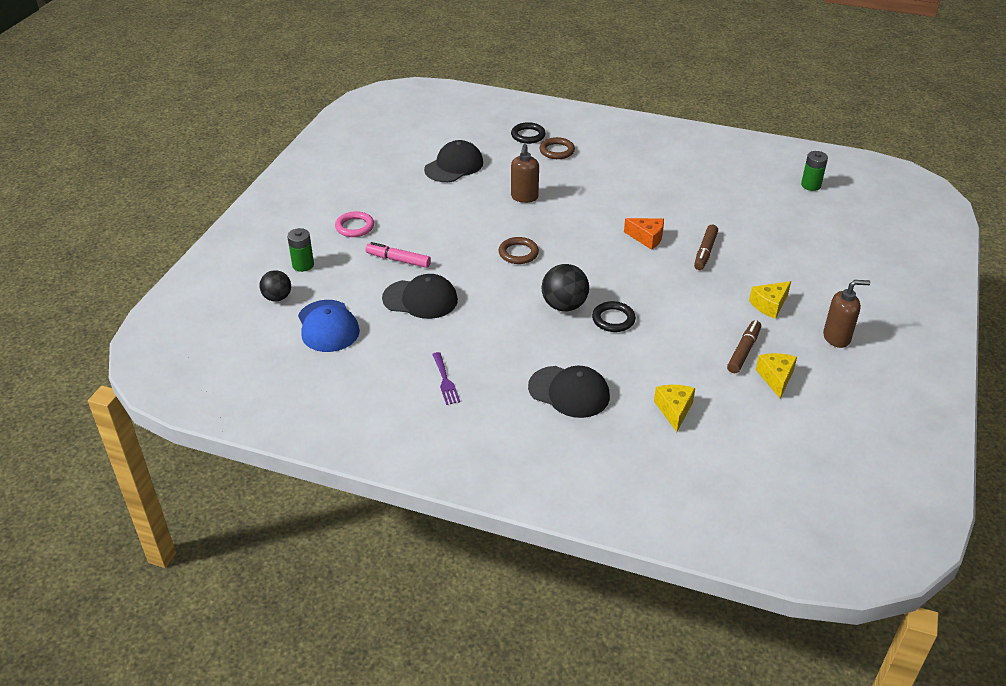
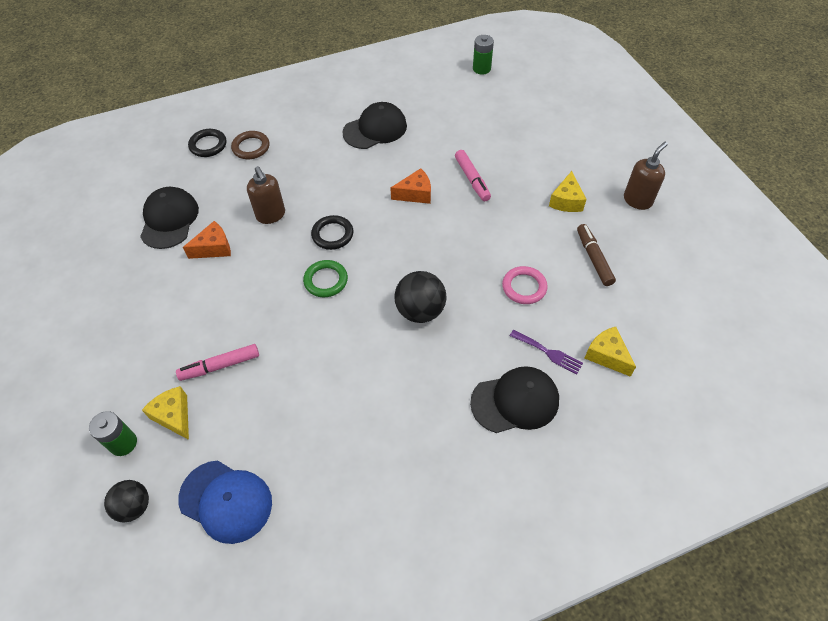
camera: 40 degrees left, 15 degrees up
pink ring [335,211,374,237] -> pink ring moved to [502,266,548,304]
black cap [382,274,458,319] -> black cap moved to [343,102,407,149]
purple fork [432,352,460,405] -> purple fork moved to [510,330,583,375]
brown ring [499,237,539,264] -> green ring [303,260,348,297]
black ring [592,301,636,332] -> black ring moved to [311,215,353,250]
brown marker [694,225,718,270] -> pink marker [455,150,491,201]
yellow cheese [755,353,797,398] -> yellow cheese moved to [142,386,189,440]
none -> orange cheese [183,221,231,259]

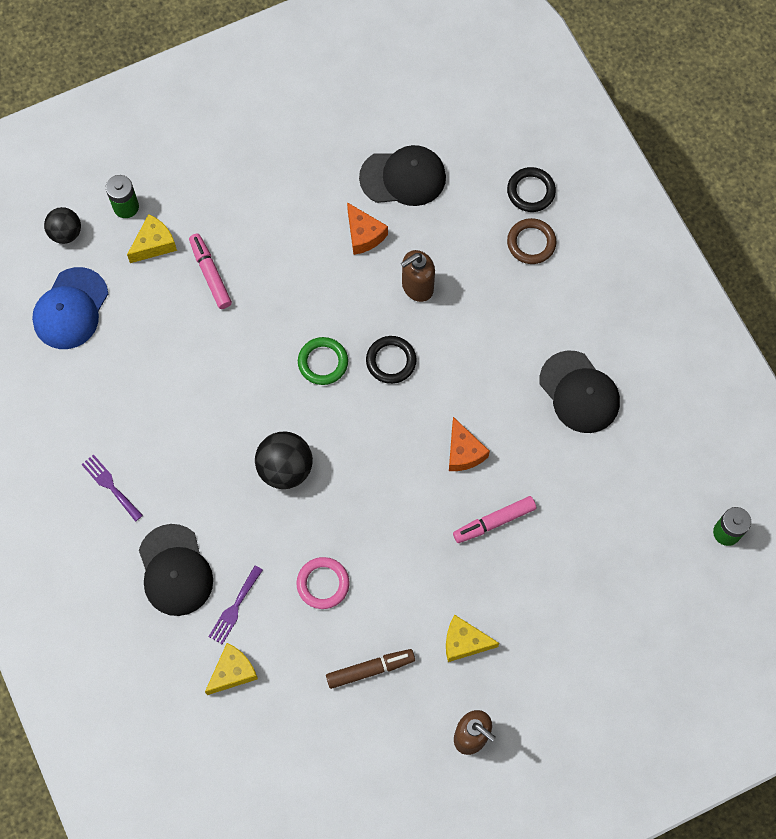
camera: 85 degrees right, 15 degrees up
none -> purple fork [81,454,143,522]

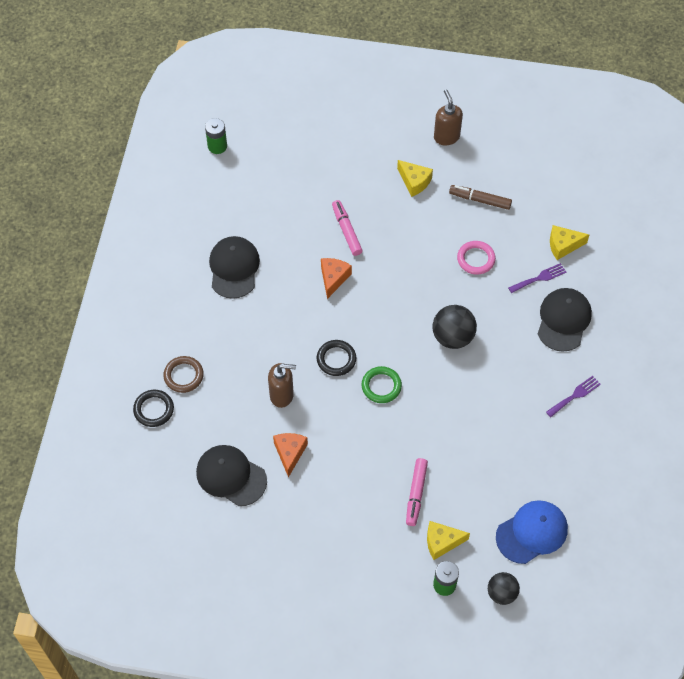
camera: 145 degrees left, 10 degrees down
purple fork [81,454,143,522] -> purple fork turned 120 degrees counterclockwise [546,376,601,417]
pink marker [453,496,536,543] -> pink marker turned 120 degrees counterclockwise [332,200,363,256]

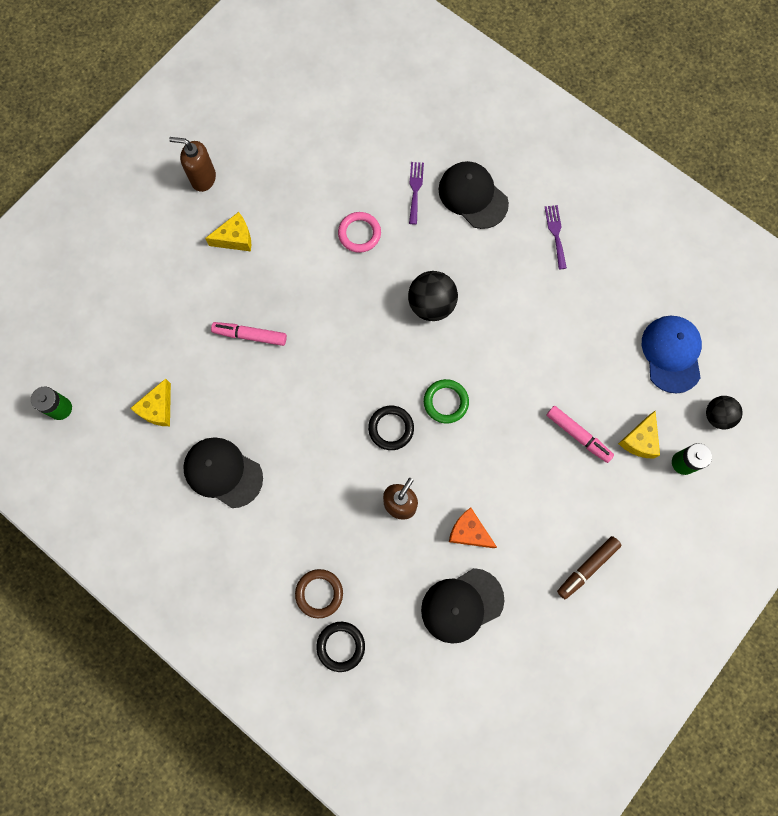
camera: 60 degrees left, 15 degrees up
orange cheese [321,258,352,299] -> none
brown marker [449,185,512,210] -> brown marker moved to [557,536,622,599]
yellow cheese [550,225,589,260] -> yellow cheese moved to [131,378,171,426]

